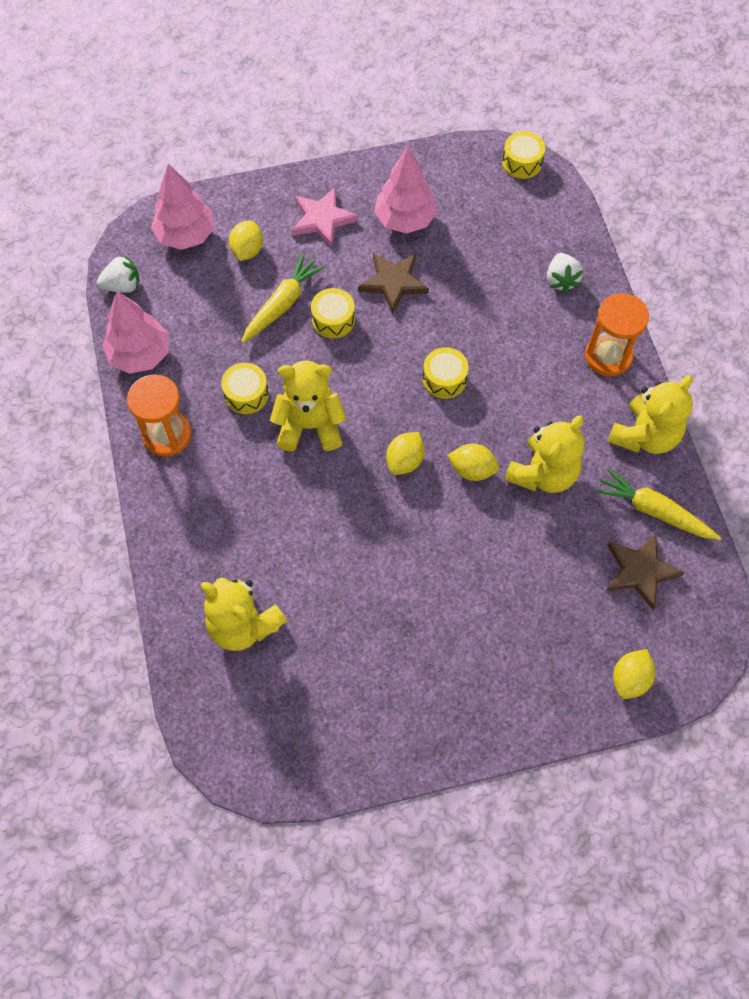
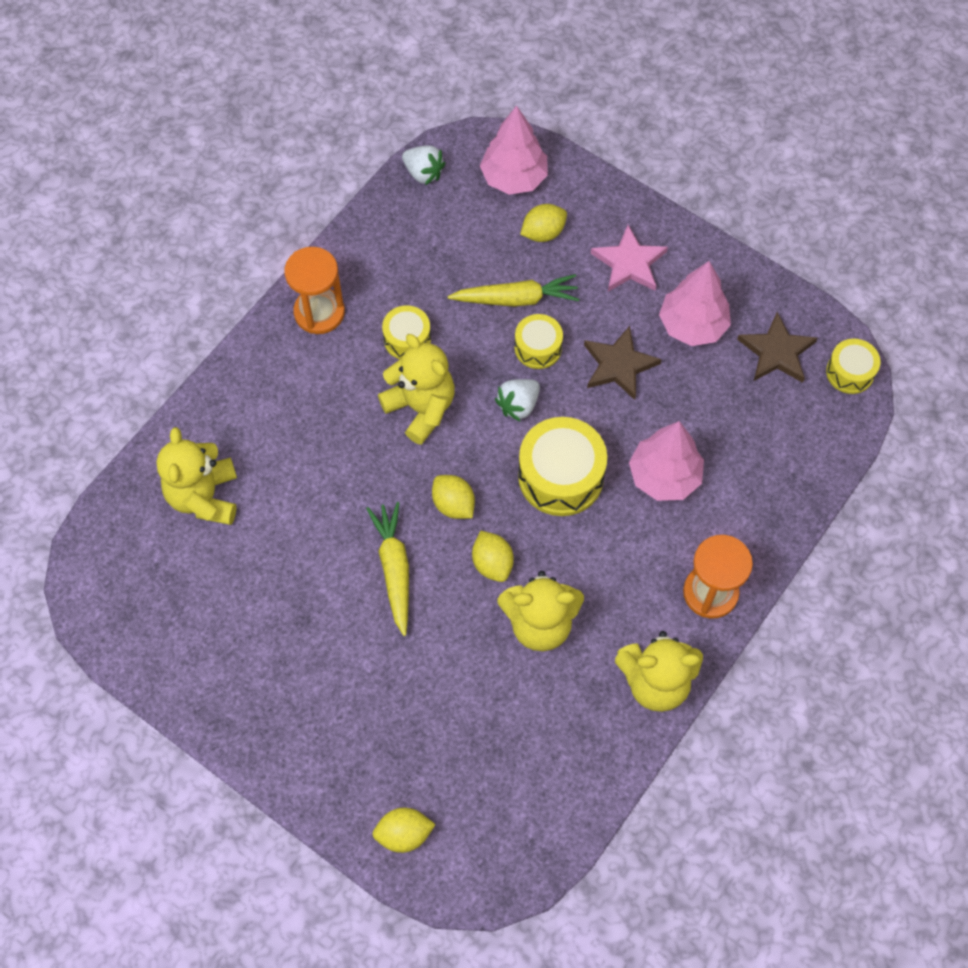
camera: 50 degrees right, 0 degrees up
pink tree [102,291,169,374] -> pink tree moved to [629,421,704,501]
yellow lemon [386,432,425,475] -> yellow lemon turned 60 degrees clockwise [432,475,475,519]
yellow drum [423,347,469,399] -> yellow drum [518,417,607,516], size x1.74
white strawberry [547,253,583,293] -> white strawberry moved to [495,379,540,422]
yellow carrot [595,468,721,540] -> yellow carrot moved to [366,502,409,636]
brown star [606,533,685,610] -> brown star moved to [737,312,818,383]

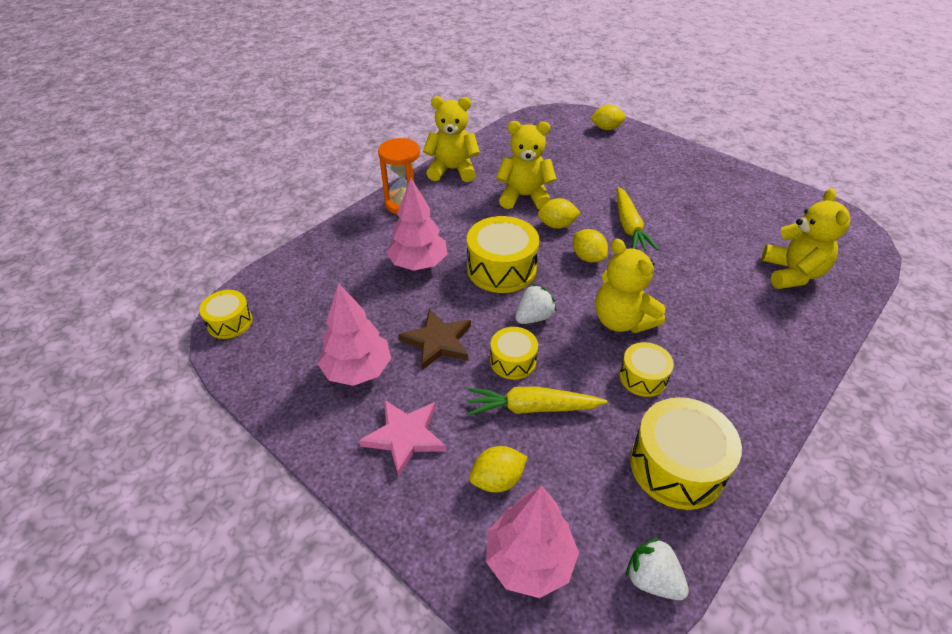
camera: 175 degrees left, 20 degrees down
orange hourglass [284,247,345,334] -> none
yellow lemon [472,531,514,582] -> yellow lemon turned 75 degrees counterclockwise [538,198,581,229]
brown star [737,312,818,383] -> none
none -> yellow drum [630,397,742,510]

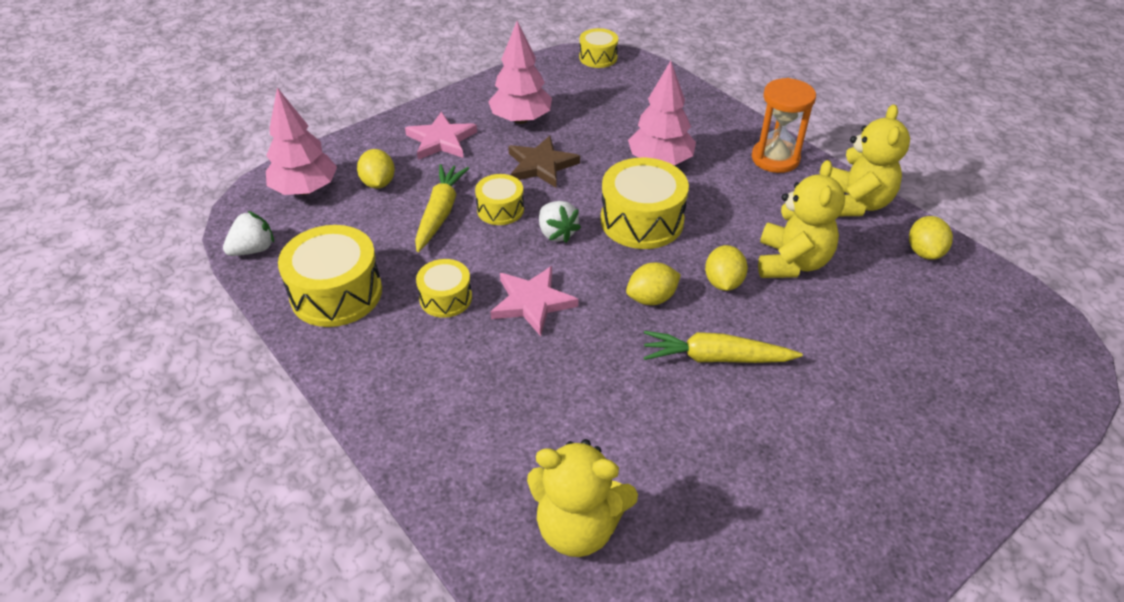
camera: 100 degrees right, 0 degrees up
yellow lemon [590,105,626,130] -> yellow lemon moved to [909,216,953,260]
yellow teddy bear [595,239,666,333] -> pink star [490,266,578,336]

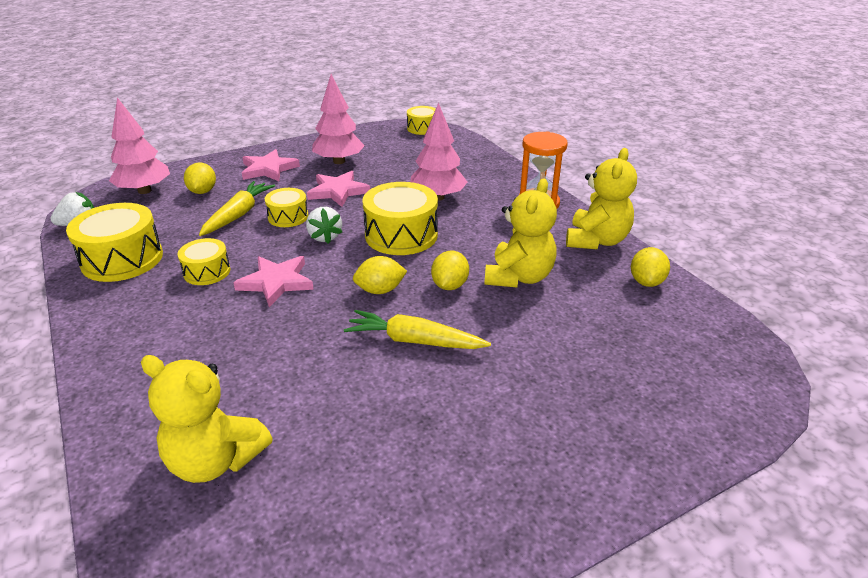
camera: 10 degrees right, 10 degrees down
brown star [508,136,580,188] -> pink star [307,171,370,207]

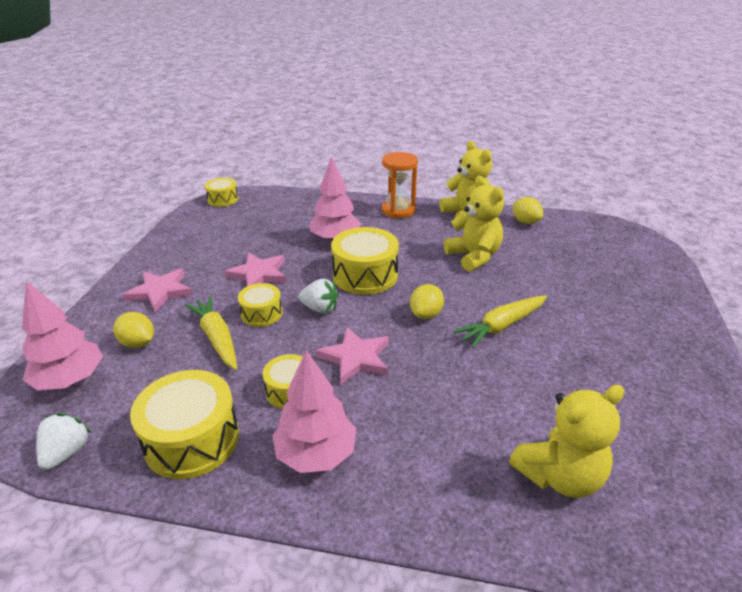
camera: 50 degrees left, 0 degrees up
pink tree [312,74,365,164] -> pink tree moved to [272,350,356,473]
yellow lemon [431,251,469,290] -> none

